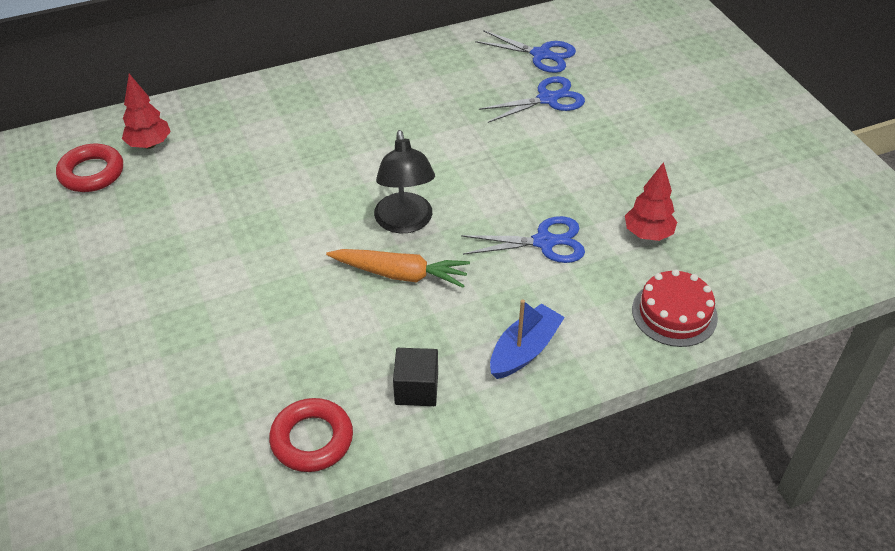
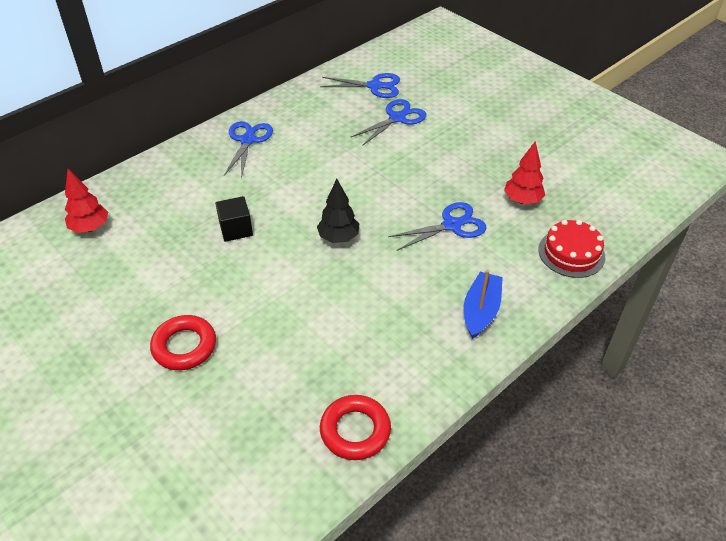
camera: 20 degrees left, 0 degrees up
red ring [56,144,123,192] -> red ring moved to [150,315,216,370]
orange carrot [326,249,470,288] -> none
black lamp [374,130,435,233] -> black tree [317,179,359,243]
black cube [393,348,438,406] -> black cube moved to [215,196,253,242]
none -> blue scissors [224,121,273,179]

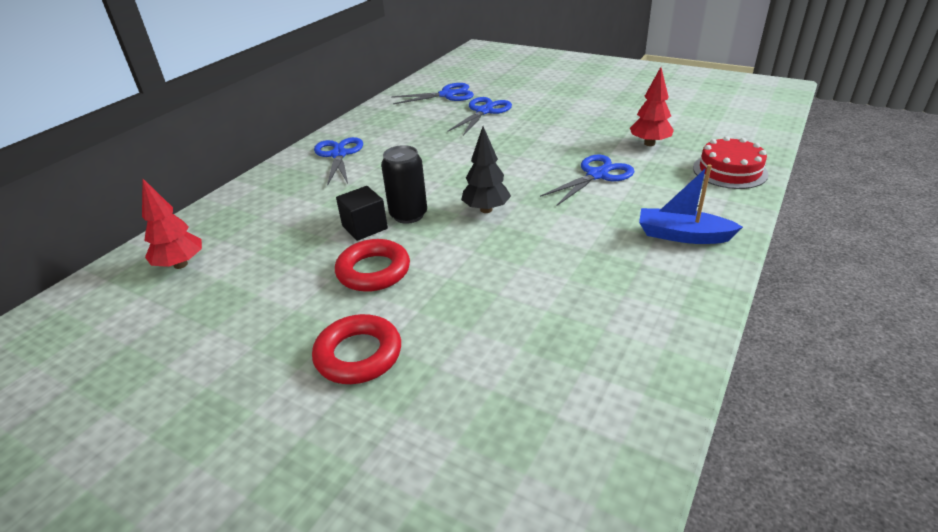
camera: 15 degrees left, 10 degrees down
red ring [320,395,391,460] -> red ring moved to [335,239,410,292]
blue boat [464,270,503,339] -> blue boat turned 75 degrees counterclockwise [639,164,743,244]
none -> black can [381,145,427,224]

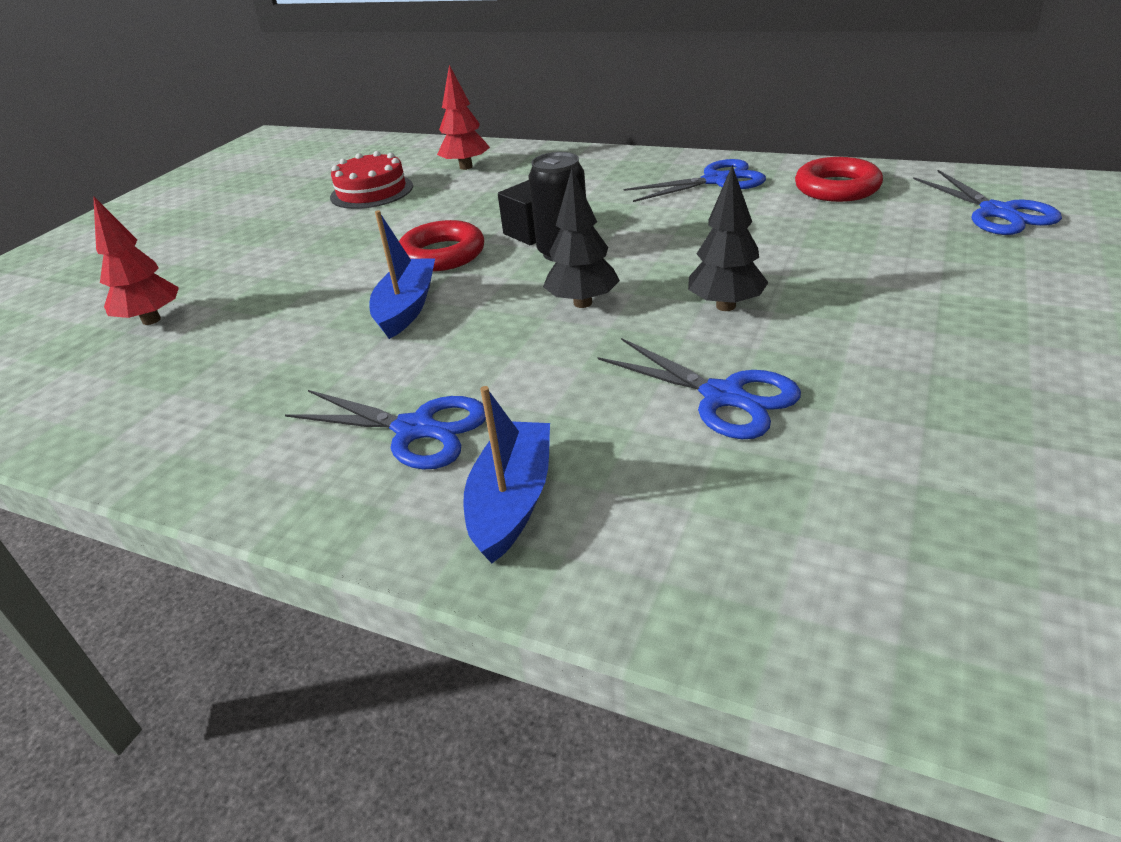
camera: 85 degrees right, 0 degrees up
red ring [312,314,401,384] -> red ring moved to [795,157,883,202]
blue scissors [447,97,512,136] -> blue scissors moved to [285,390,486,470]
red tree [630,67,674,146] -> red tree moved to [93,196,179,325]
red cake [693,136,769,189] -> red cake moved to [330,151,413,209]
none -> blue boat [369,210,435,339]
none -> black tree [688,165,769,311]

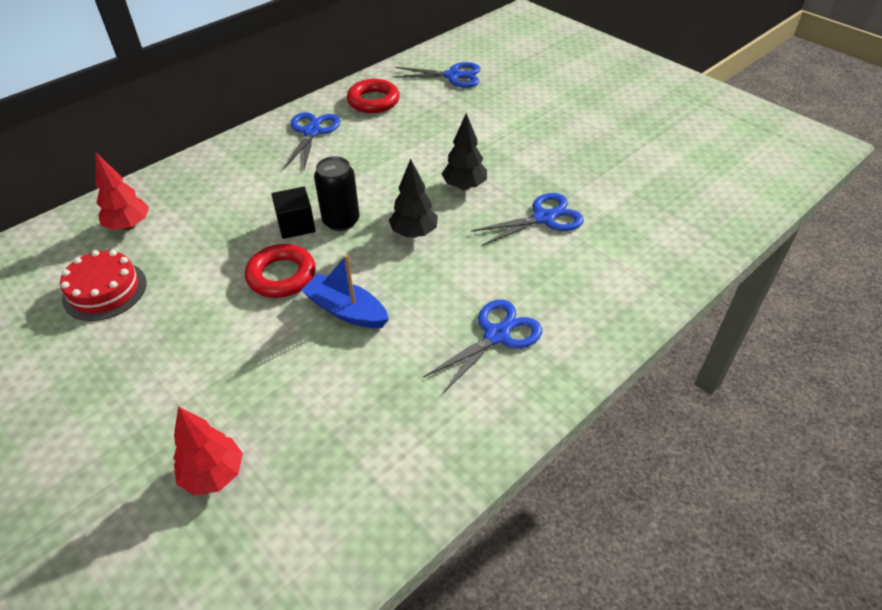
camera: 70 degrees left, 10 degrees up
blue boat [463,386,550,563] -> none

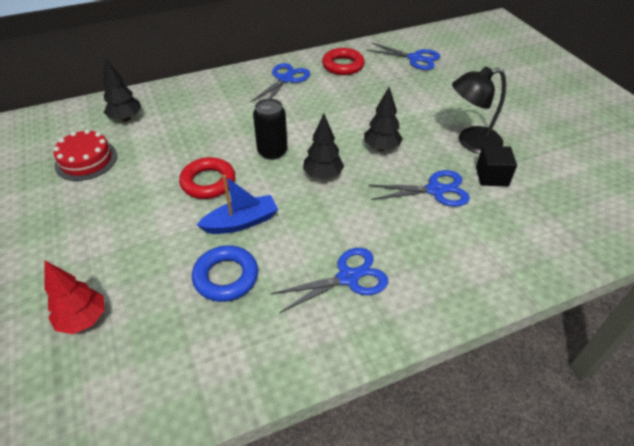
camera: 20 degrees right, 0 degrees up
red tree [95,152,149,230] -> black tree [103,58,141,121]
black cube [271,187,316,239] -> black cube moved to [476,146,517,186]
blue boat [301,255,389,328] -> blue boat turned 105 degrees clockwise [197,175,278,234]
none -> blue ring [192,245,258,302]
none -> black lamp [452,67,506,154]

